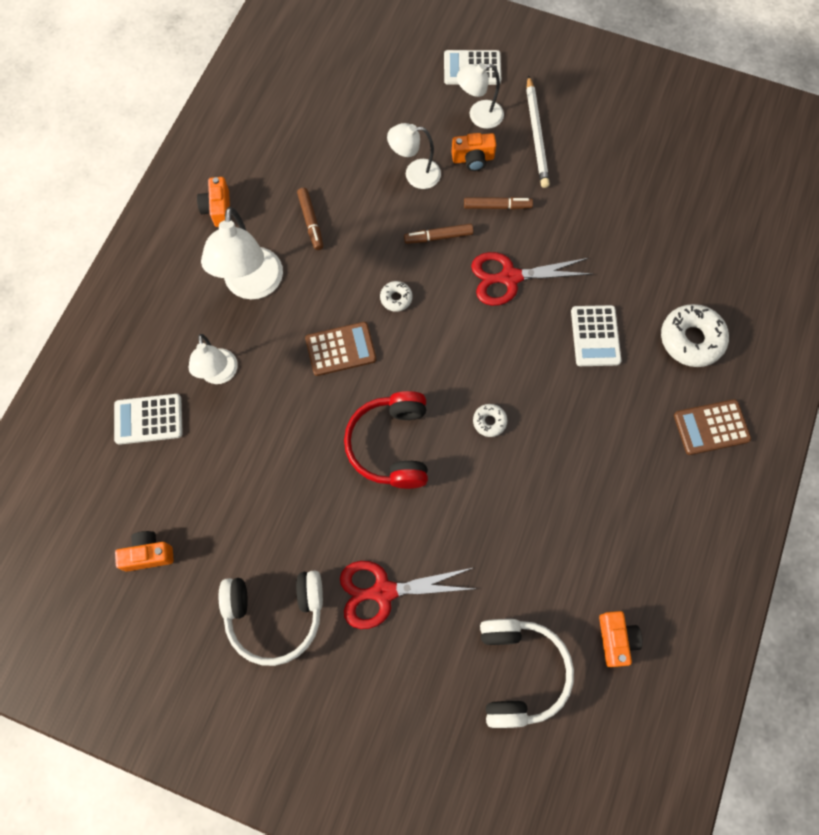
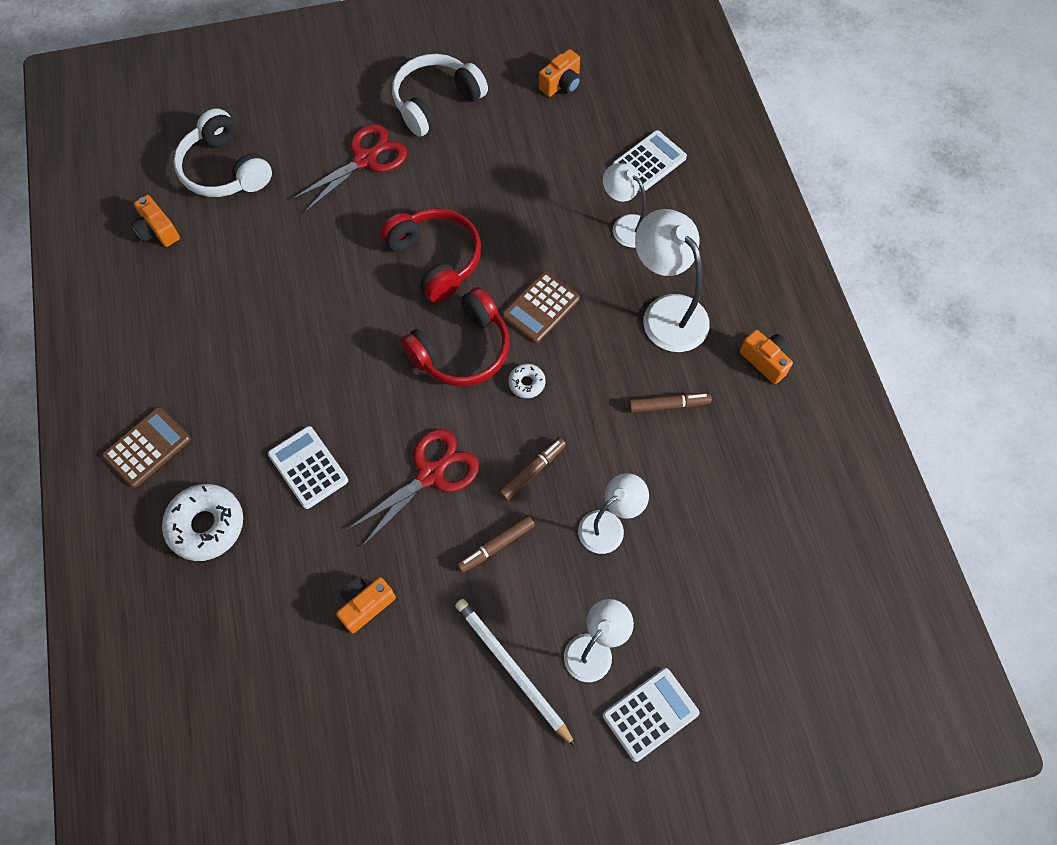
camera: 145 degrees right, 5 degrees down
brown marker [297,188,323,250] -> brown marker turned 135 degrees clockwise [629,393,712,413]
orange camera [451,133,496,171] -> orange camera moved to [336,577,396,633]
white donut [473,404,507,437] -> none
none -> red headphones [401,287,509,386]

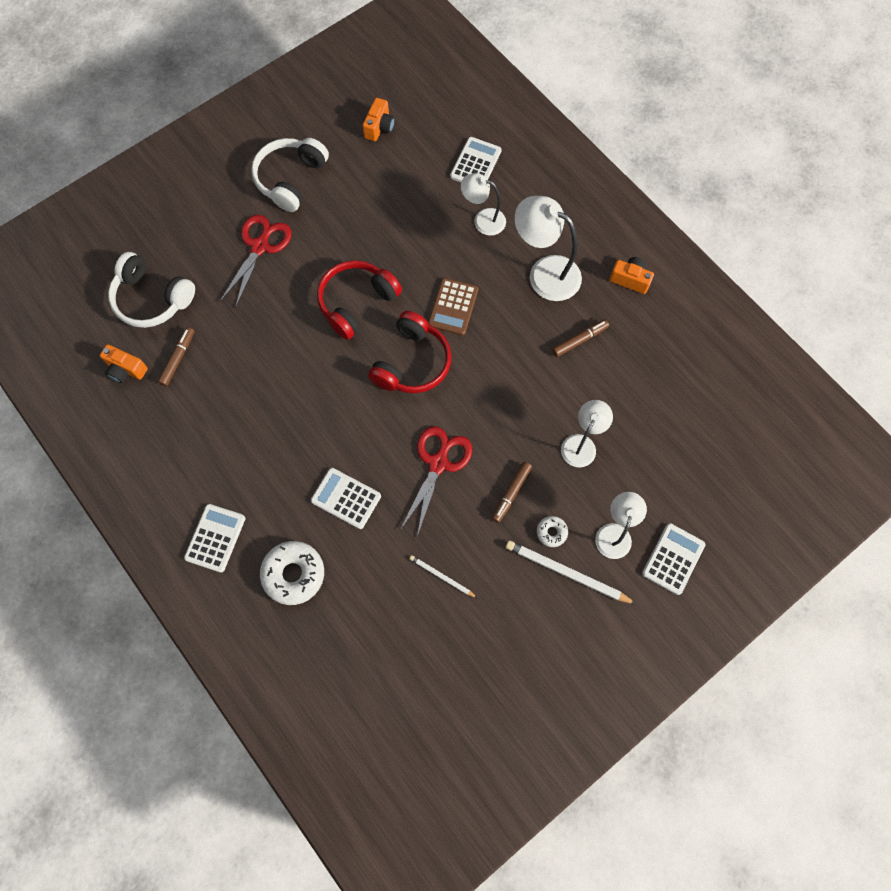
camera: 25 degrees left, 5 degrees up
brown calculator [102,407,191,488] -> white calculator [184,504,246,572]
orange camera [336,577,396,633] -> white pencil [410,555,477,598]
red headphones [380,208,481,303] -> red headphones turned 75 degrees counterclockwise [317,260,402,340]
brown marker [498,437,566,501] -> brown marker moved to [158,327,194,386]
white donut [508,364,545,398] -> white donut moved to [537,516,568,547]

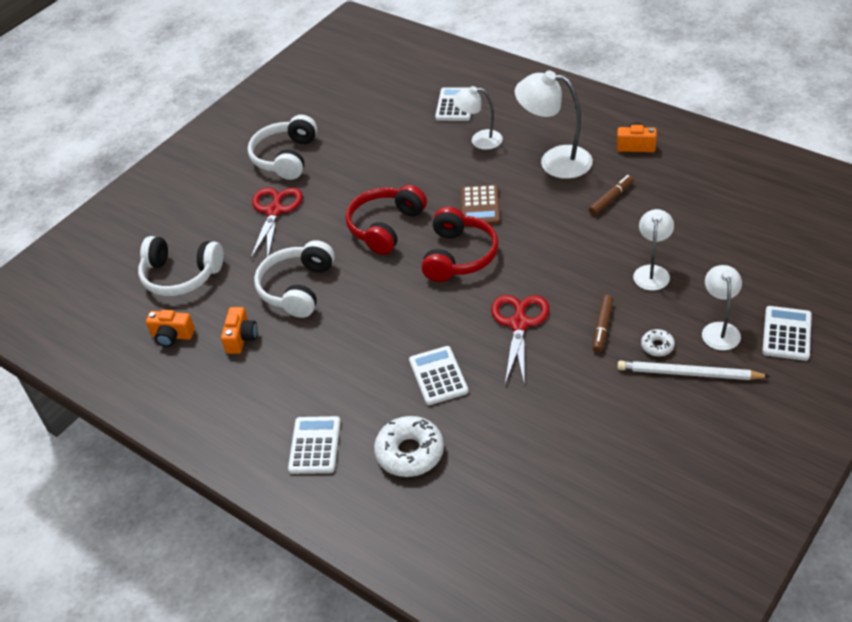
camera: 10 degrees left, 25 degrees down
brown marker [158,327,194,386] -> none
white calculator [311,468,381,529] -> white calculator turned 60 degrees clockwise [409,346,469,405]
orange camera [362,98,395,141] -> orange camera moved to [221,307,258,354]
white pencil [410,555,477,598] -> none
none -> white headphones [254,240,335,318]

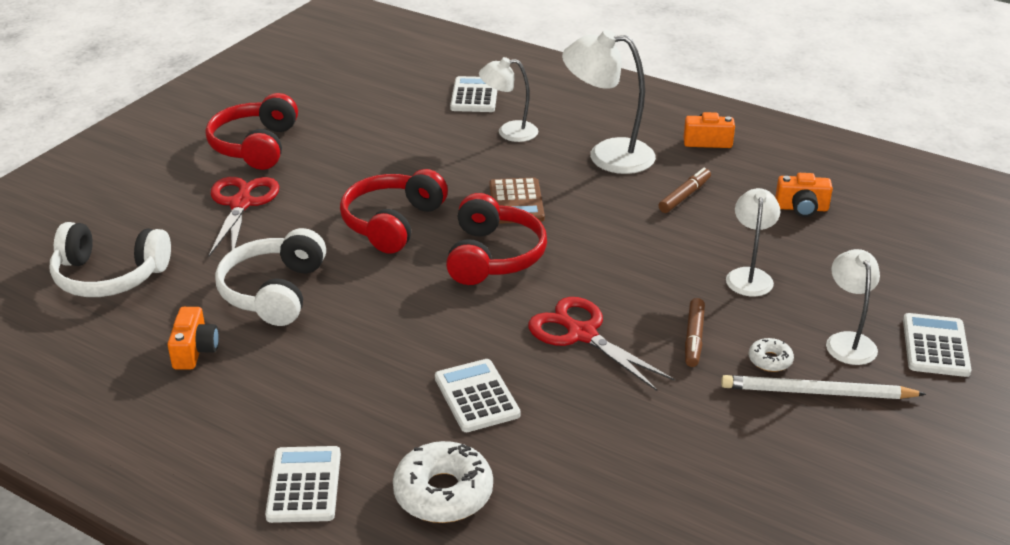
camera: 10 degrees left, 10 degrees down
orange camera [146,310,195,347] -> orange camera moved to [775,173,833,217]
white headphones [248,115,317,180] -> red headphones [205,93,298,170]
red scissors [491,295,550,385] -> red scissors turned 45 degrees counterclockwise [528,297,675,391]

